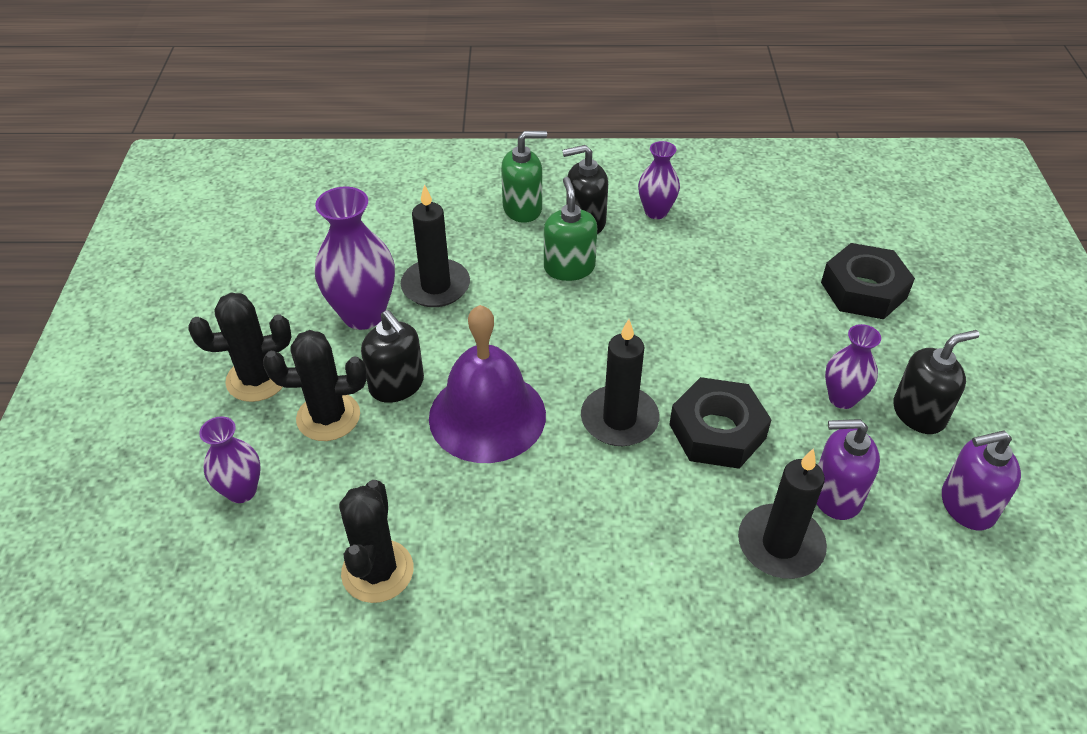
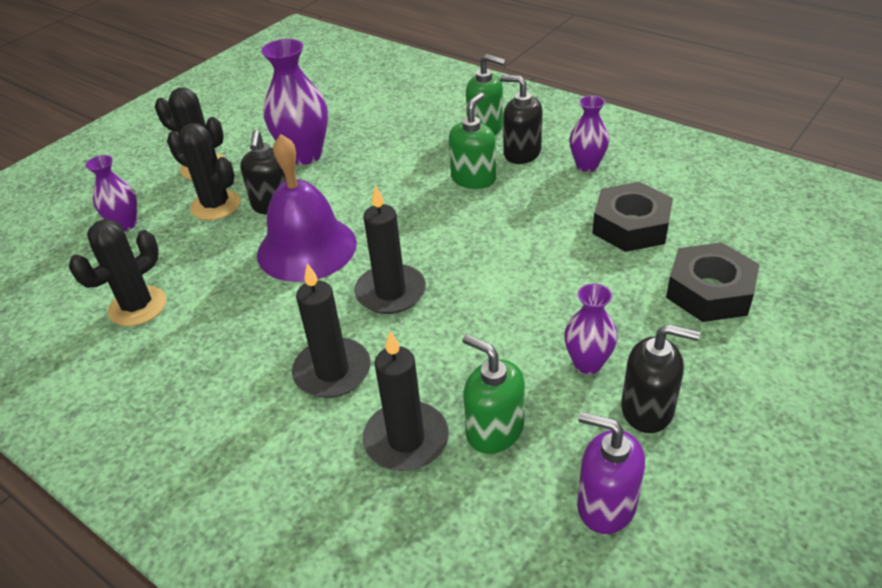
camera: 40 degrees right, 5 degrees down
black candle [401,184,470,307] -> black candle moved to [292,263,371,398]
black nut [669,377,772,469] -> black nut moved to [592,182,673,252]
purple soap dispenser [817,419,880,520] -> green soap dispenser [462,334,525,454]

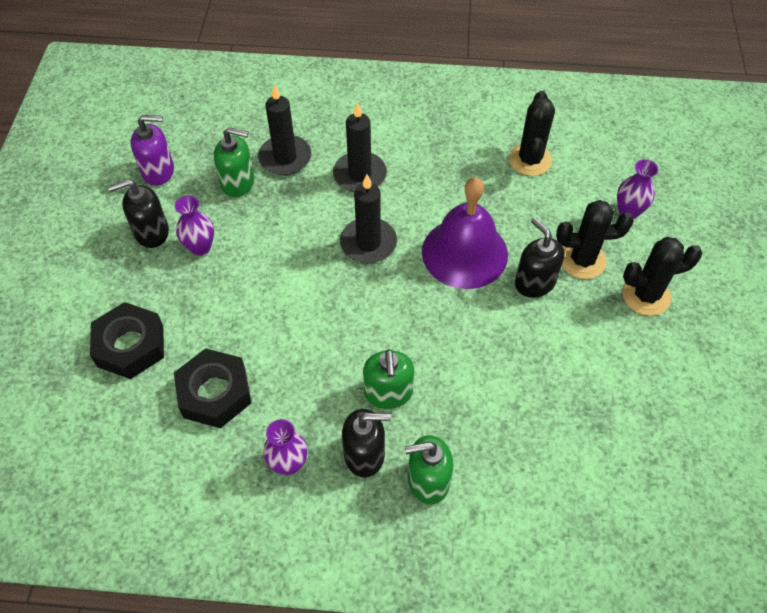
camera: 145 degrees right, 15 degrees up
purple vase [261,39,328,165] -> none

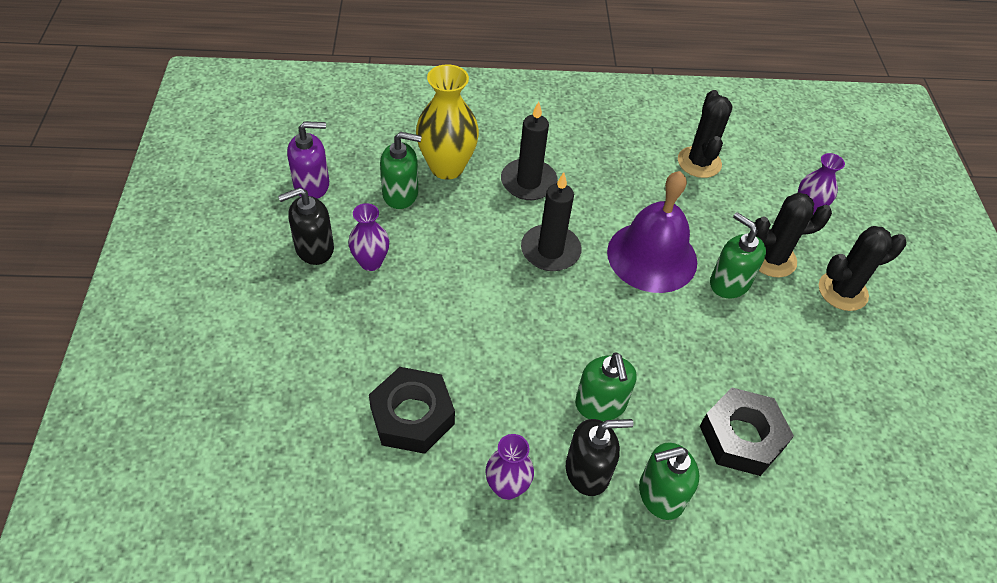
camera: 10 degrees left, 5 degrees down
black nut [90,302,164,379] -> black nut moved to [700,388,794,476]
black candle [258,84,312,175] -> yellow vase [416,64,479,180]
black soap dispenser [515,218,565,298] -> green soap dispenser [710,212,766,298]

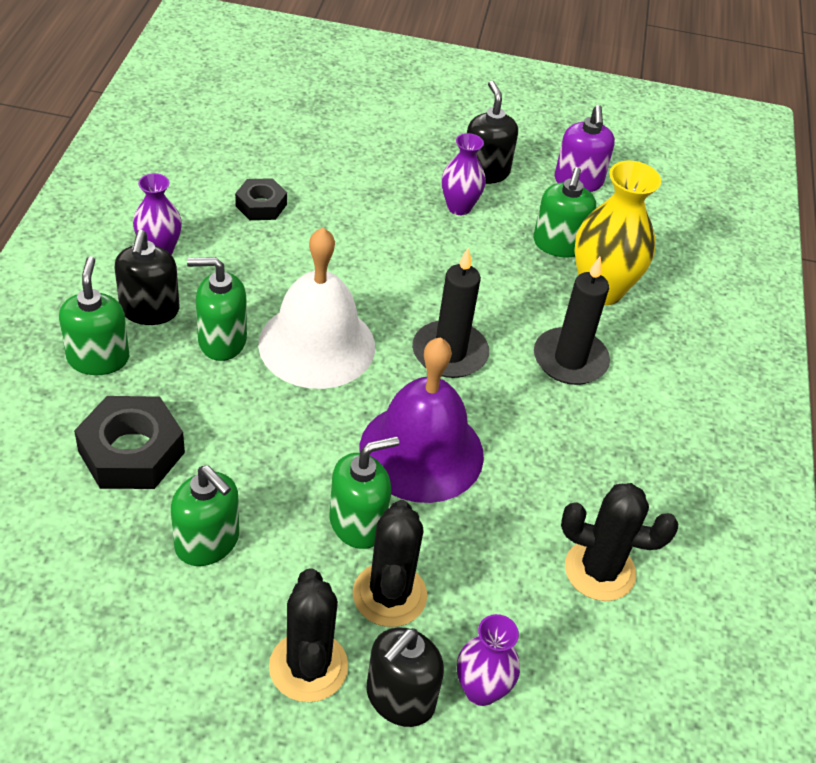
camera: 100 degrees right, 5 degrees down
black nut [369,367,455,454] -> black nut [235,178,287,220], size x0.60
none -> green soap dispenser [171,466,239,566]
none -> white bell [258,227,375,389]
none -> black soap dispenser [367,628,444,727]

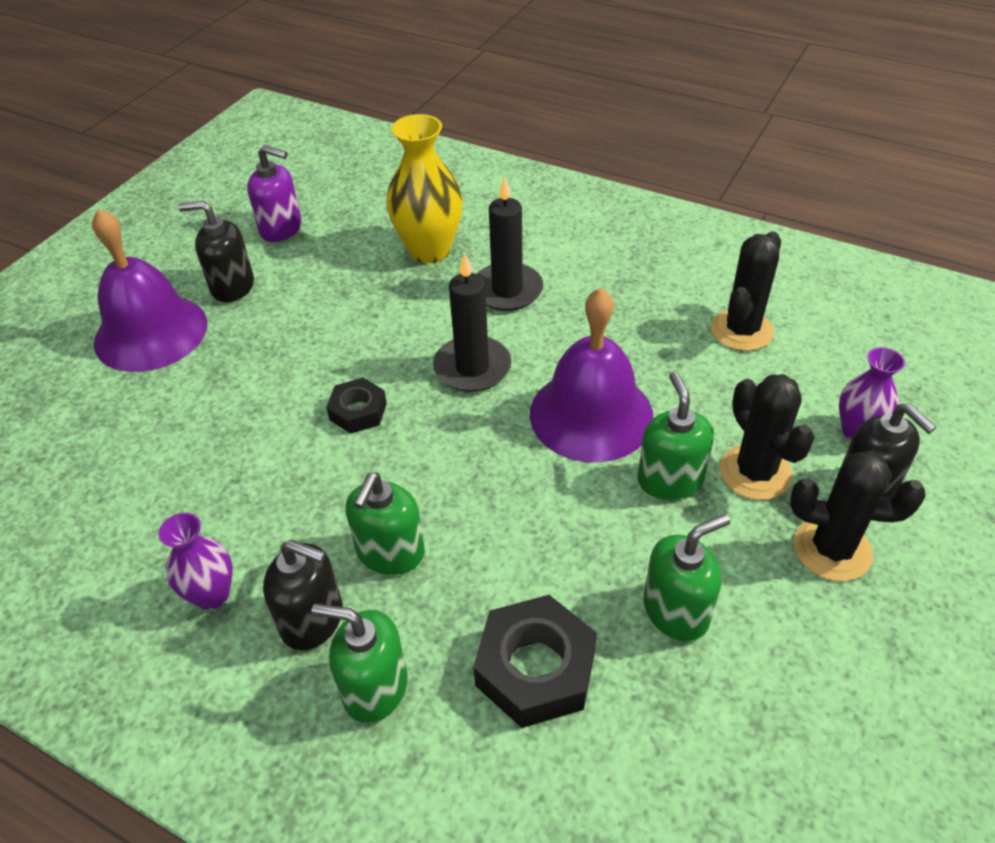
camera: 65 degrees left, 0 degrees up
black nut [235,178,287,220] -> black nut moved to [326,378,387,434]
white bell [258,227,375,389] -> none
black cactus [353,500,427,627] -> black cactus turned 45 degrees clockwise [720,374,815,500]
purple vase [442,133,486,215] -> none
green soap dispenser [533,167,596,258] -> none
none -> purple bell [92,209,207,372]

